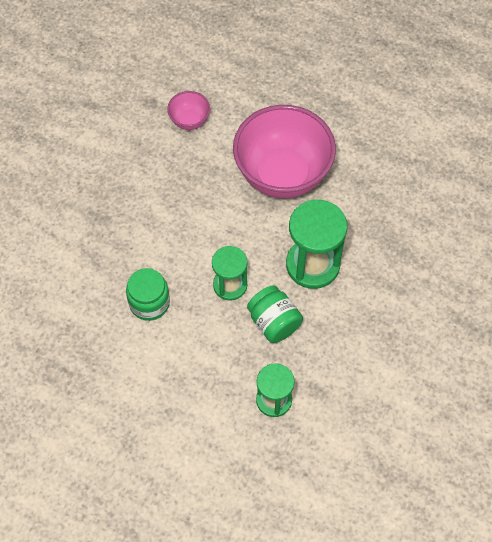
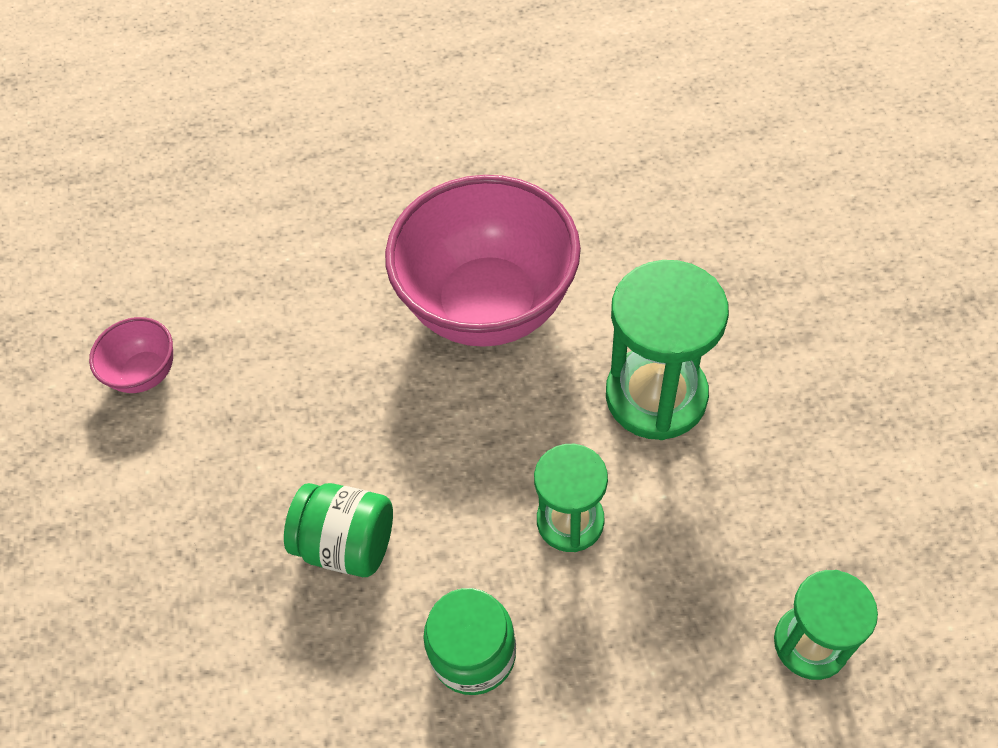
camera: 35 degrees left, 5 degrees down
pink bowl [167,91,210,130] -> pink bowl moved to [89,317,173,393]
green jar [247,285,303,343] -> green jar moved to [284,483,393,577]

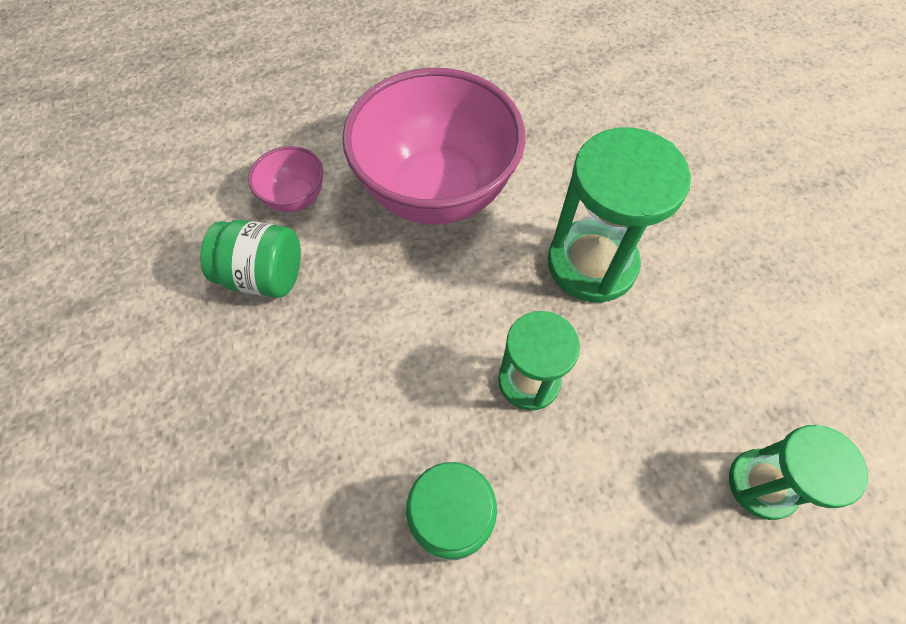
camera: 10 degrees left, 5 degrees up
pink bowl [89,317,173,393] -> pink bowl moved to [248,146,323,212]
green jar [284,483,393,577] -> green jar moved to [200,220,301,298]

